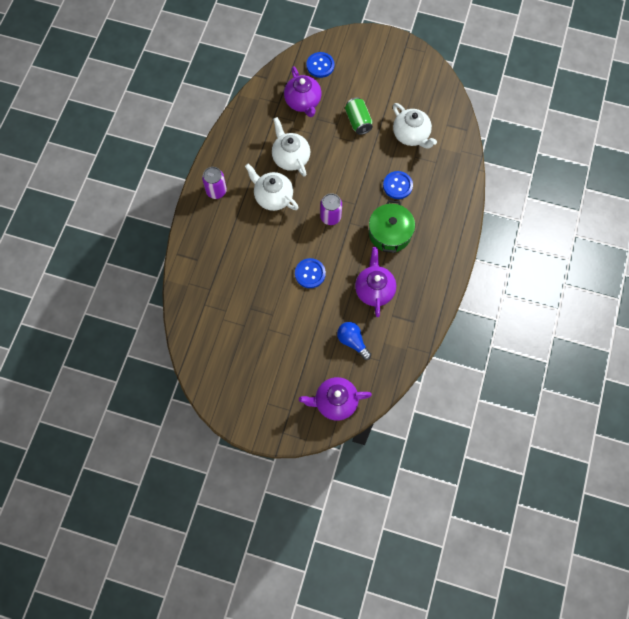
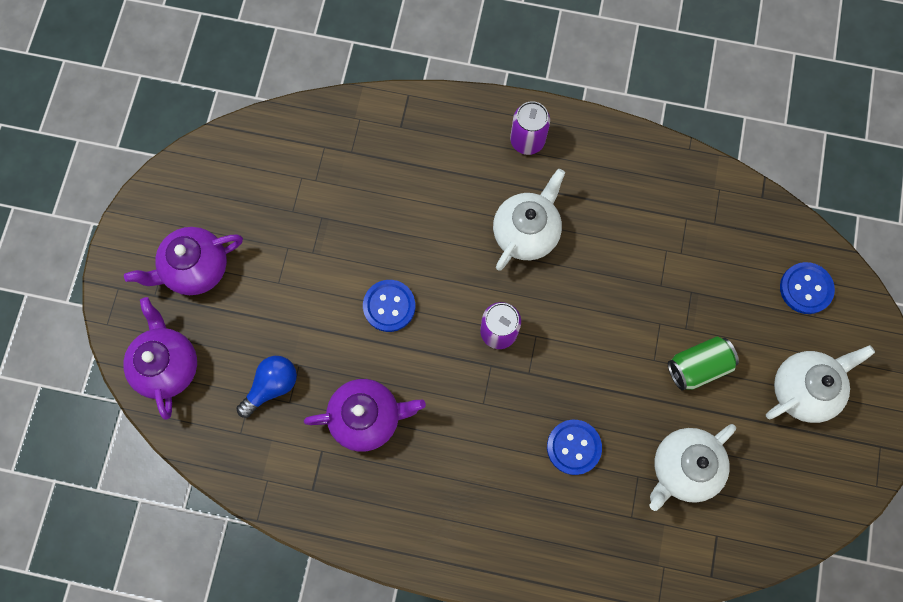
camera: 85 degrees right, 5 degrees up
white teapot [272,117,310,177] -> white teapot moved to [766,345,875,423]
purple teapot [284,66,322,117] -> purple teapot moved to [124,227,243,295]
green pot [369,200,415,253] -> none

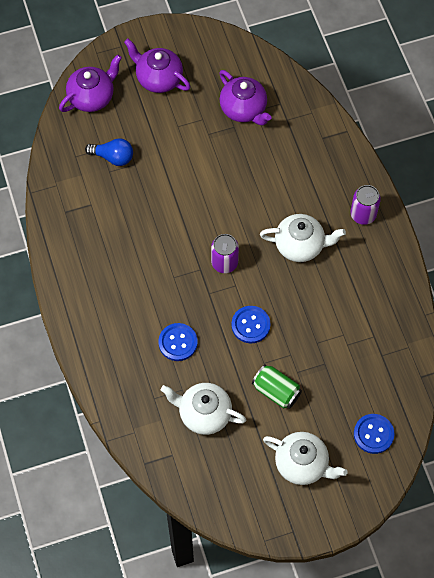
camera: 60 degrees right, 10 degrees down
purple teapot [304,379,426,452] -> purple teapot moved to [219,70,271,126]
blue button [363,280,415,332] -> blue button moved to [232,306,271,343]

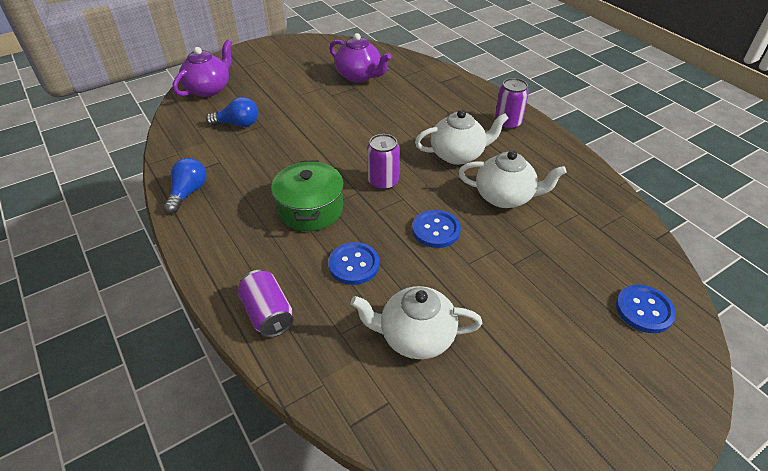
camera: 15 degrees left, 20 degrees down
purple teapot [124,39,191,93] -> none
green can [252,364,302,409] -> none
white teapot [263,432,347,485] -> white teapot moved to [458,150,567,208]
none -> blue light bulb [164,158,206,214]
none -> purple can [238,270,294,338]
none -> green pot [271,160,344,231]

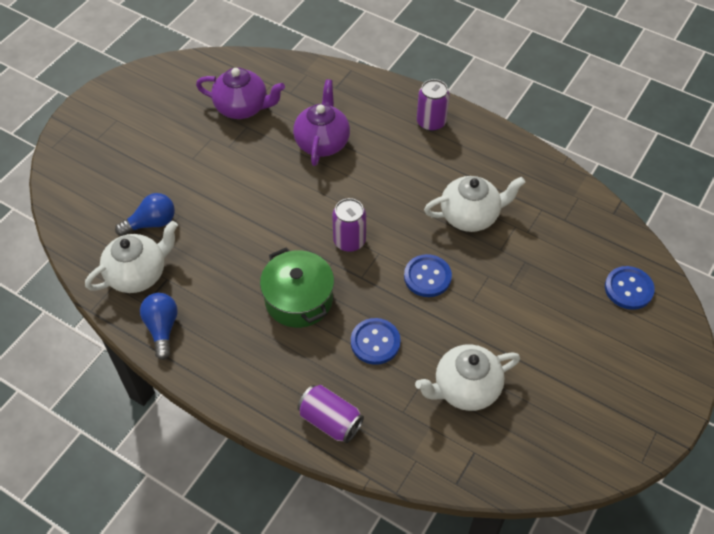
camera: 25 degrees left, 10 degrees up
purple teapot [173,40,232,97] -> purple teapot moved to [293,79,350,166]
white teapot [415,109,509,165] -> white teapot moved to [85,221,178,293]

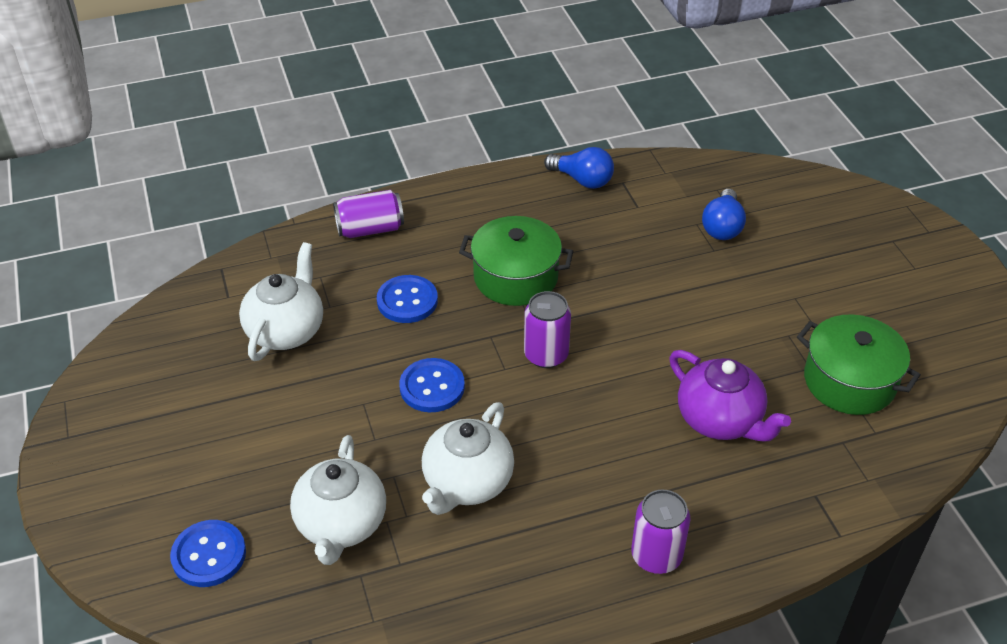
camera: 130 degrees right, 10 degrees down
white teapot [85,221,178,293] -> white teapot moved to [290,435,386,565]
purple teapot [196,67,285,119] -> green pot [797,314,921,415]

